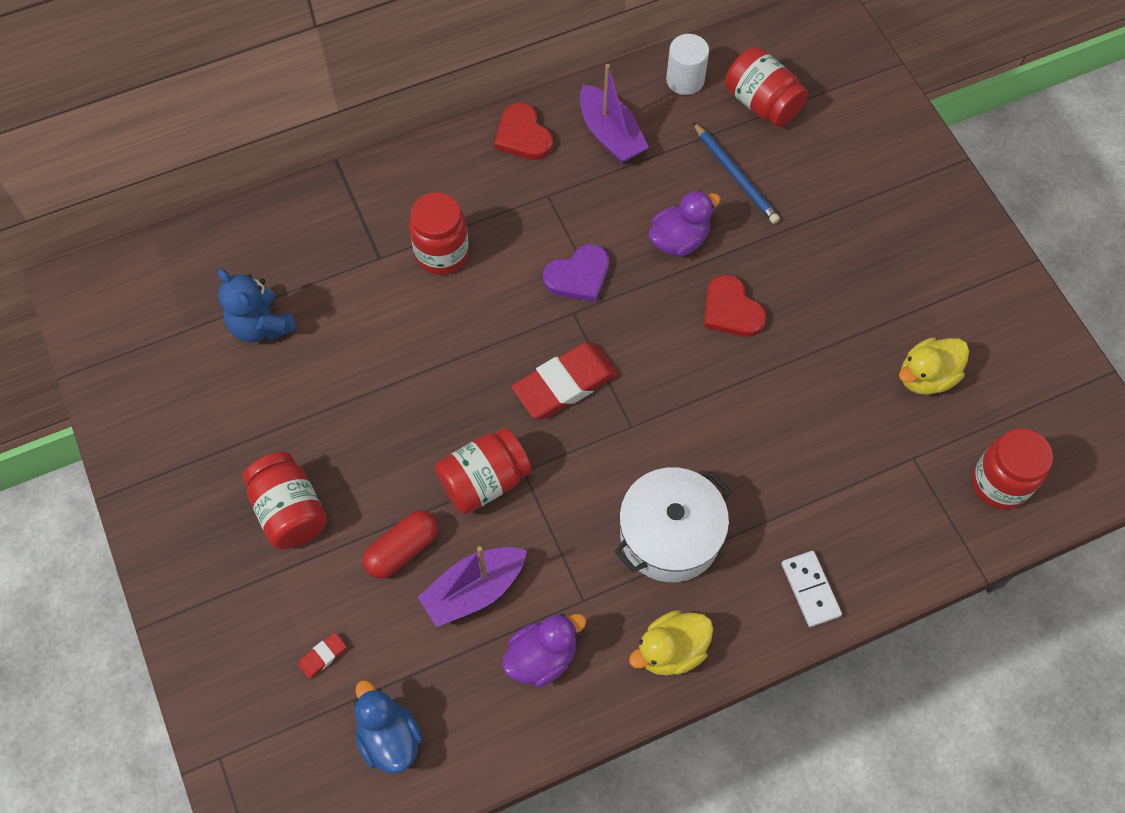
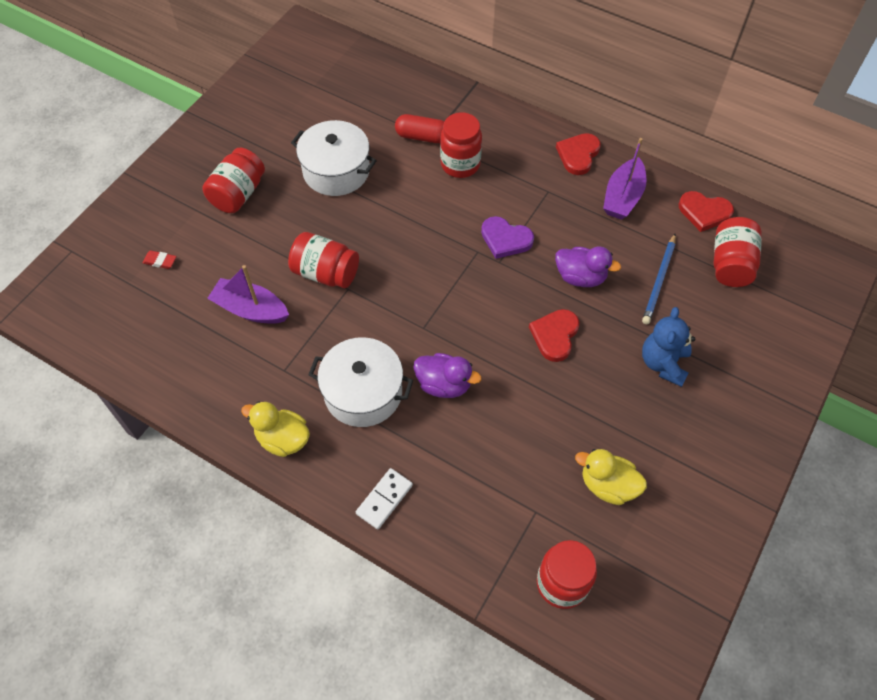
camera: 55 degrees right, 5 degrees down
blue teddy bear [218,269,297,343] -> blue teddy bear moved to [642,307,696,387]
blue duck [354,680,422,774] -> none
red capsule [363,510,438,579] -> red capsule moved to [395,114,444,143]
purple duck [502,614,586,687] -> purple duck moved to [414,353,481,398]
red eraser [511,342,618,419] -> none
white cylinder [666,34,709,95] -> red heart [679,191,734,232]
none -> white pot [291,120,377,196]

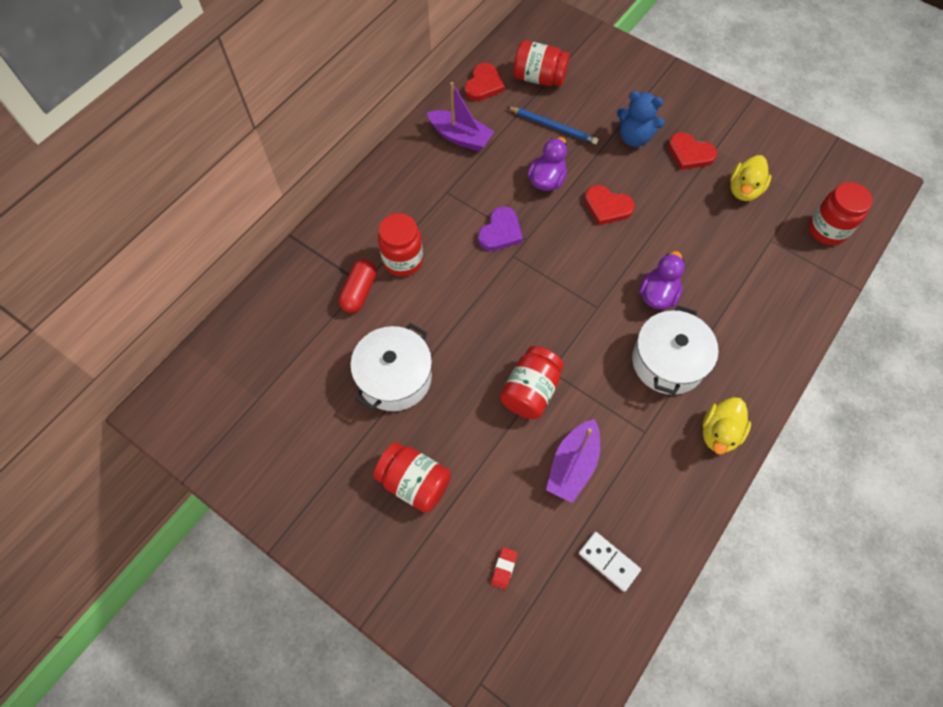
camera: 85 degrees left, 5 degrees up
white domino [356,468,413,529] -> white domino moved to [579,532,641,592]
red heart [556,133,601,175] -> red heart moved to [668,132,717,170]

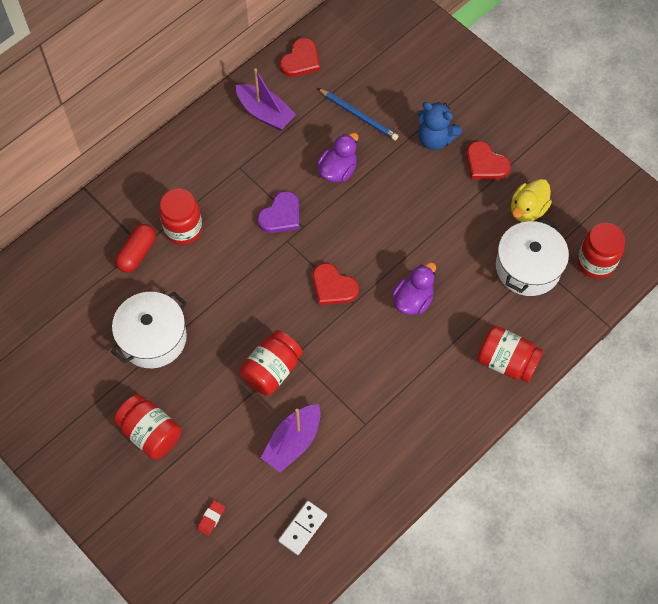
camera: 10 degrees right, 0 degrees up
red jar [513,40,570,87] -> red jar moved to [477,326,544,383]
white domino [579,532,641,592] -> white domino turned 75 degrees clockwise [278,501,327,555]
red heart [584,185,635,225] -> red heart moved to [313,263,359,305]
white pot [632,305,719,395] -> white pot moved to [496,218,569,296]
yellow duck [703,397,751,455] -> none

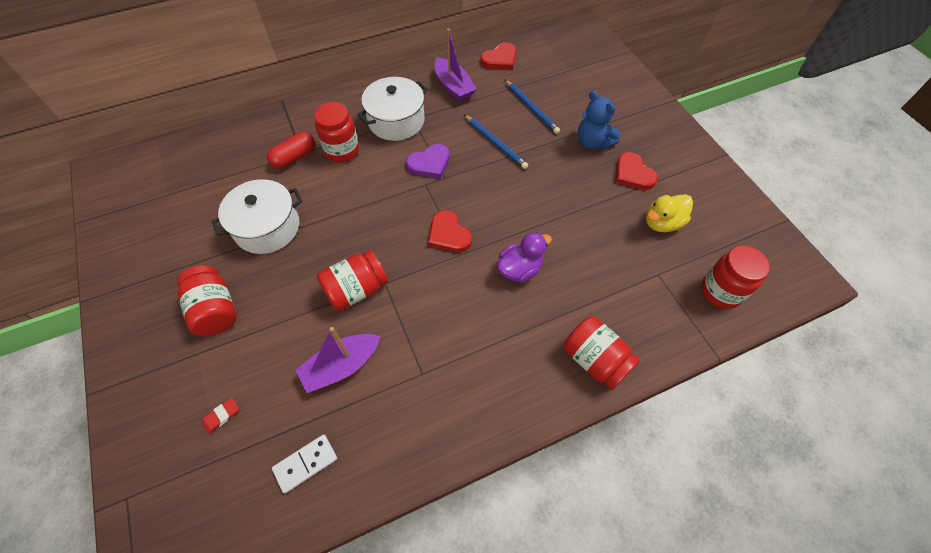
camera: 20 degrees right, 5 degrees down
purple duck [317,133,359,182] -> blue pencil [464,115,528,169]
white pot [496,218,569,296] -> white pot moved to [358,77,428,141]

